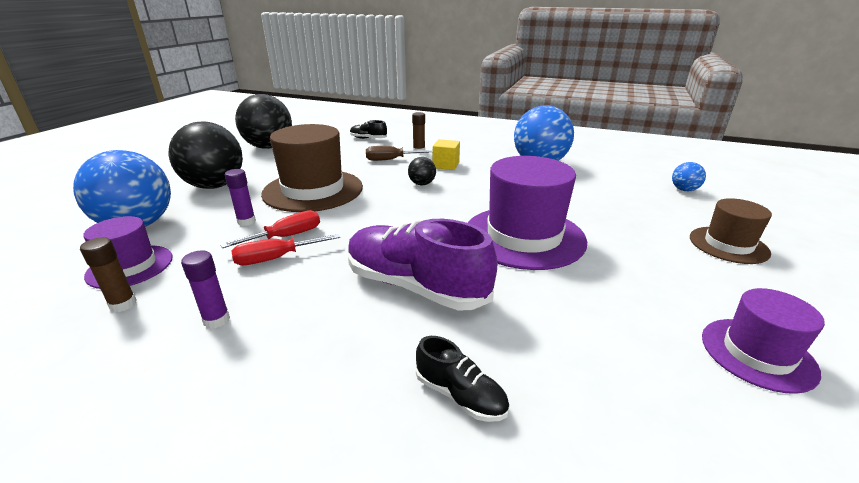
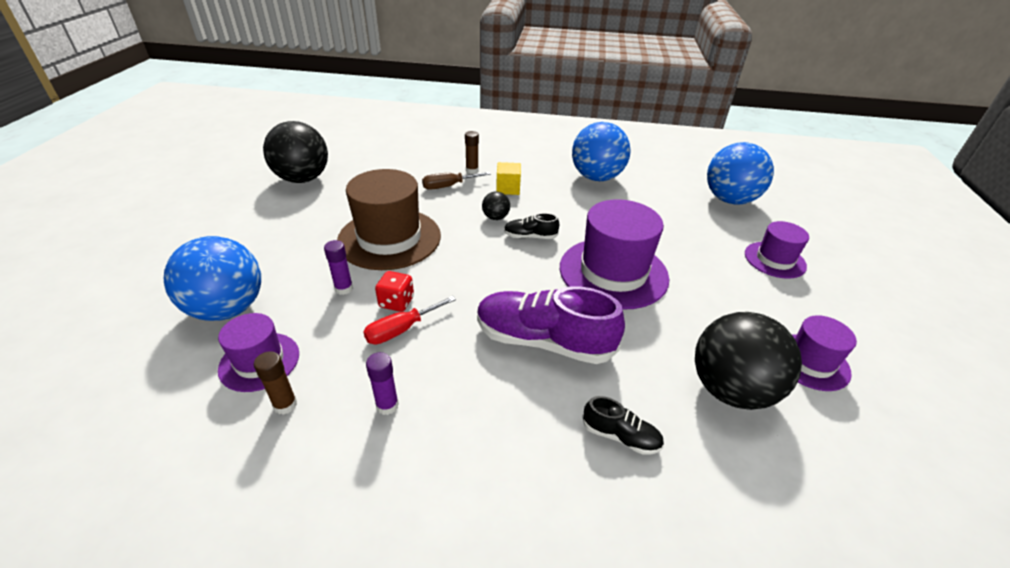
camera: 15 degrees left, 10 degrees up
black ball [168,122,243,189] -> black ball moved to [695,312,802,410]
red screwdriver [220,210,320,248] -> red dice [375,271,414,312]
black shoe [350,120,387,139] -> black shoe moved to [504,213,559,239]
blue ball [672,162,706,191] -> blue ball [707,142,774,205], size x2.26
brown hat [690,198,772,264] -> purple hat [745,221,809,279]

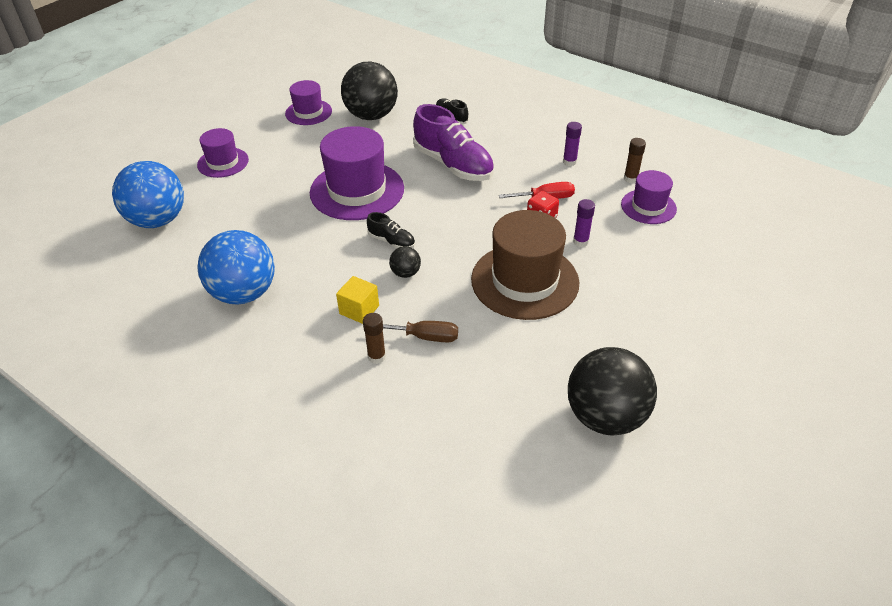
camera: 150 degrees left, 5 degrees up
blue ball [164,236,261,321] -> none

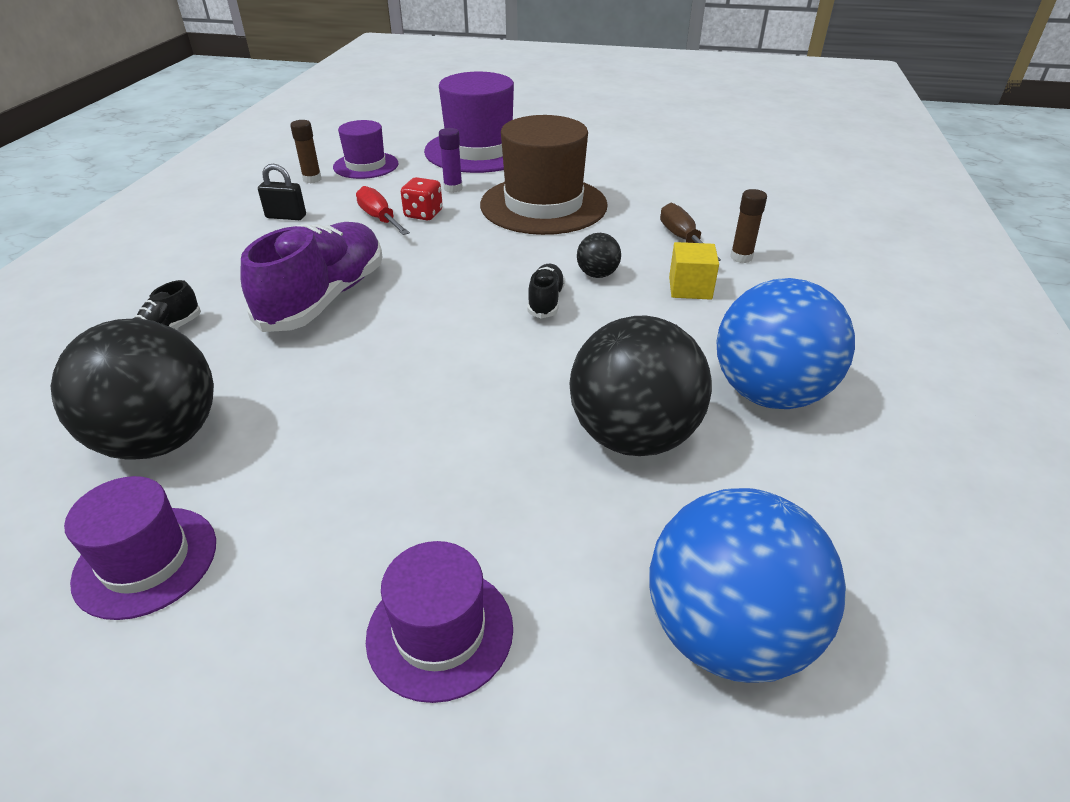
camera: 115 degrees left, 5 degrees down
purple hat [310,126,404,220] -> purple hat moved to [424,72,514,173]
purple glue stick [563,122,582,166] -> black padlock [258,163,306,220]
black ball [568,347,657,435] -> black ball moved to [569,316,712,456]

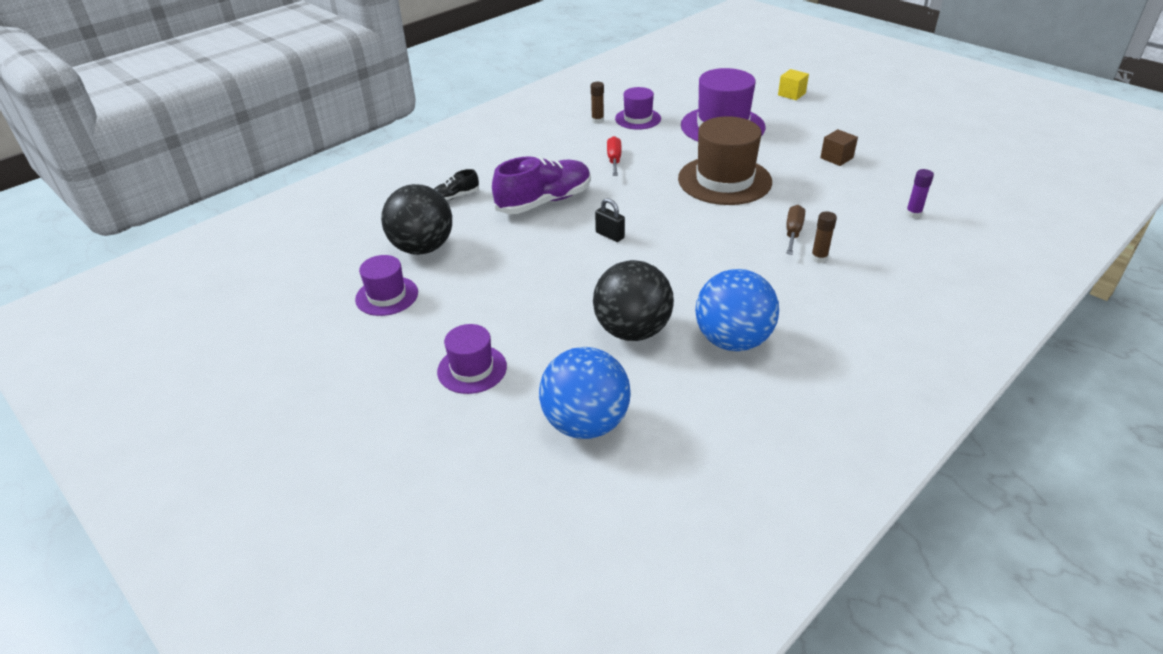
camera: 35 degrees right, 0 degrees up
black padlock [258,163,306,220] -> black padlock moved to [595,198,625,242]
red dice [401,177,443,221] -> none
purple glue stick [439,128,463,193] -> purple glue stick moved to [906,169,934,218]
black shoe [527,264,565,318] -> none
black ball [577,233,621,278] -> none
yellow cube [669,242,719,300] -> yellow cube moved to [778,69,809,100]
none -> brown cube [820,129,858,166]

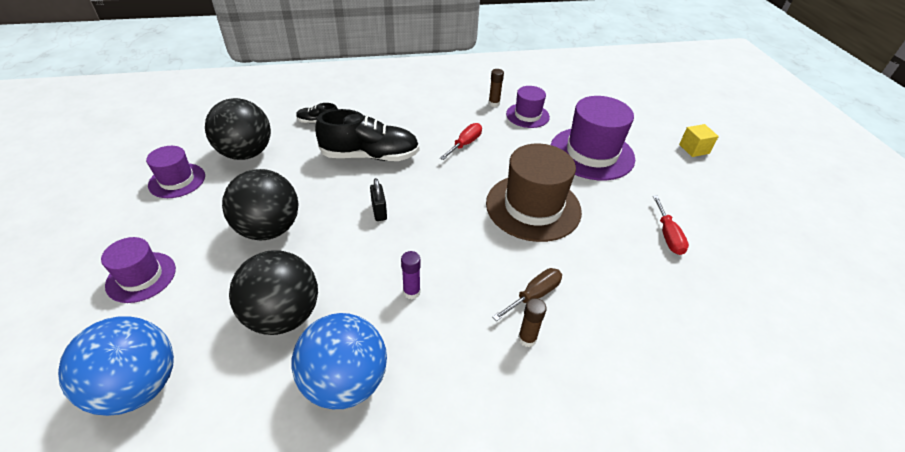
camera: 30 degrees right, 5 degrees up
purple shoe [492,156,591,214] -> black shoe [315,109,419,161]
brown cube [820,129,858,166] -> red screwdriver [653,196,689,255]
purple glue stick [906,169,934,218] -> purple glue stick moved to [401,251,421,299]
none -> black ball [222,169,299,240]

